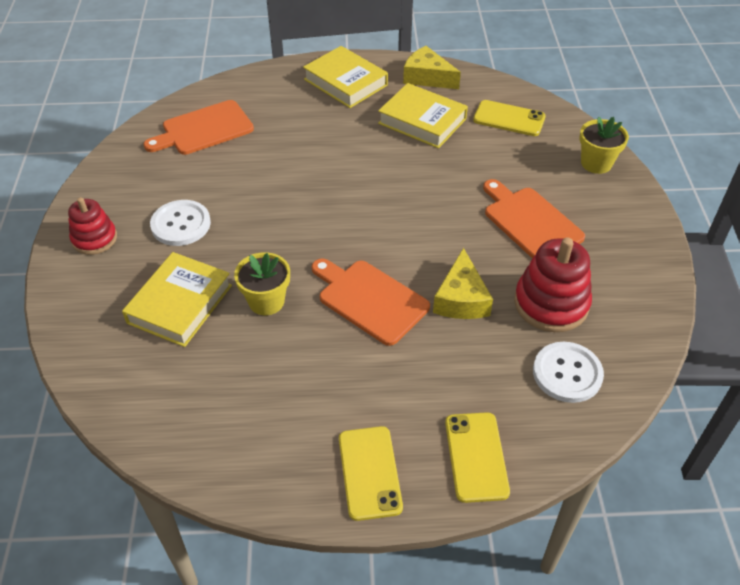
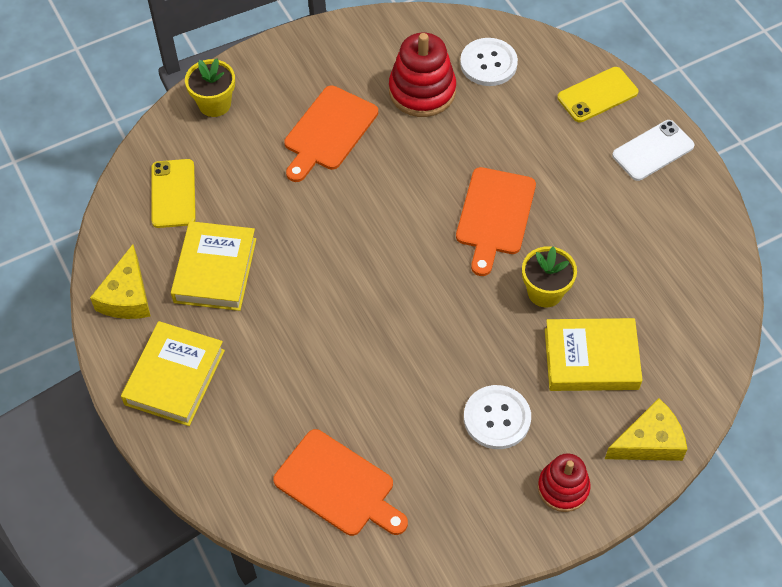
camera: 115 degrees left, 10 degrees up
yellow phone [339,426,403,521] -> white phone [612,120,695,181]
yellow cheese [433,248,493,319] -> yellow cheese moved to [605,398,688,461]

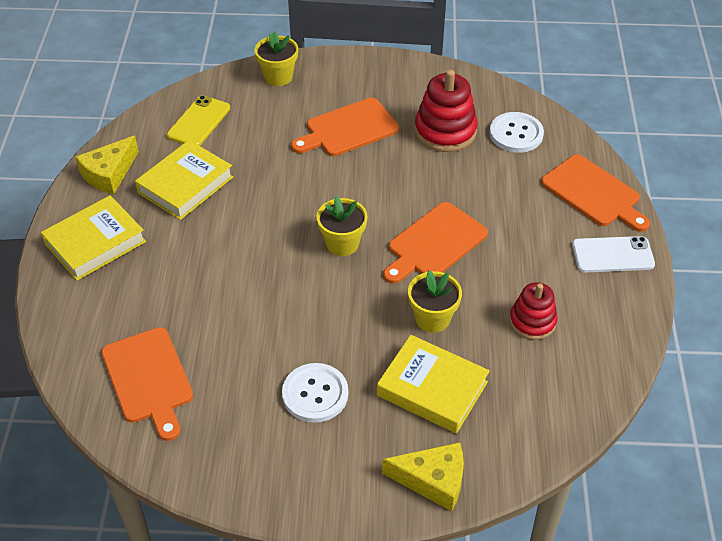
camera: 30 degrees right, 10 degrees down
red stacking toy [538,453,591,512] -> red stacking toy moved to [510,282,558,340]
yellow phone [557,67,638,123] -> orange cutting board [541,154,650,232]
none -> yellow flower pot [317,196,367,256]

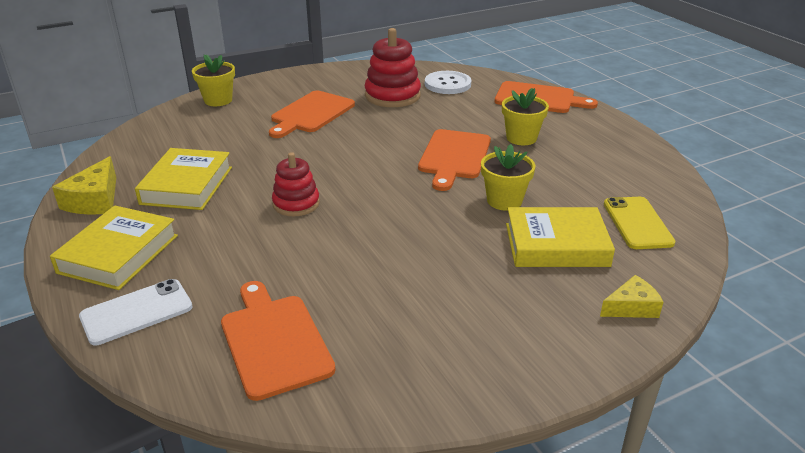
camera: 30 degrees left, 15 degrees down
orange cutting board [101,327,193,441] -> orange cutting board turned 150 degrees counterclockwise [221,281,336,401]
yellow phone [167,95,230,146] -> yellow phone moved to [604,197,676,249]
white button [282,363,348,423] -> none
yellow flower pot [317,196,367,256] -> yellow flower pot moved to [502,88,549,145]
yellow cheese [382,442,464,512] -> yellow cheese [600,275,663,318], size x0.66
red stacking toy [510,282,558,340] -> red stacking toy moved to [272,152,320,216]
white phone [572,236,655,273] -> white phone moved to [79,279,193,345]

